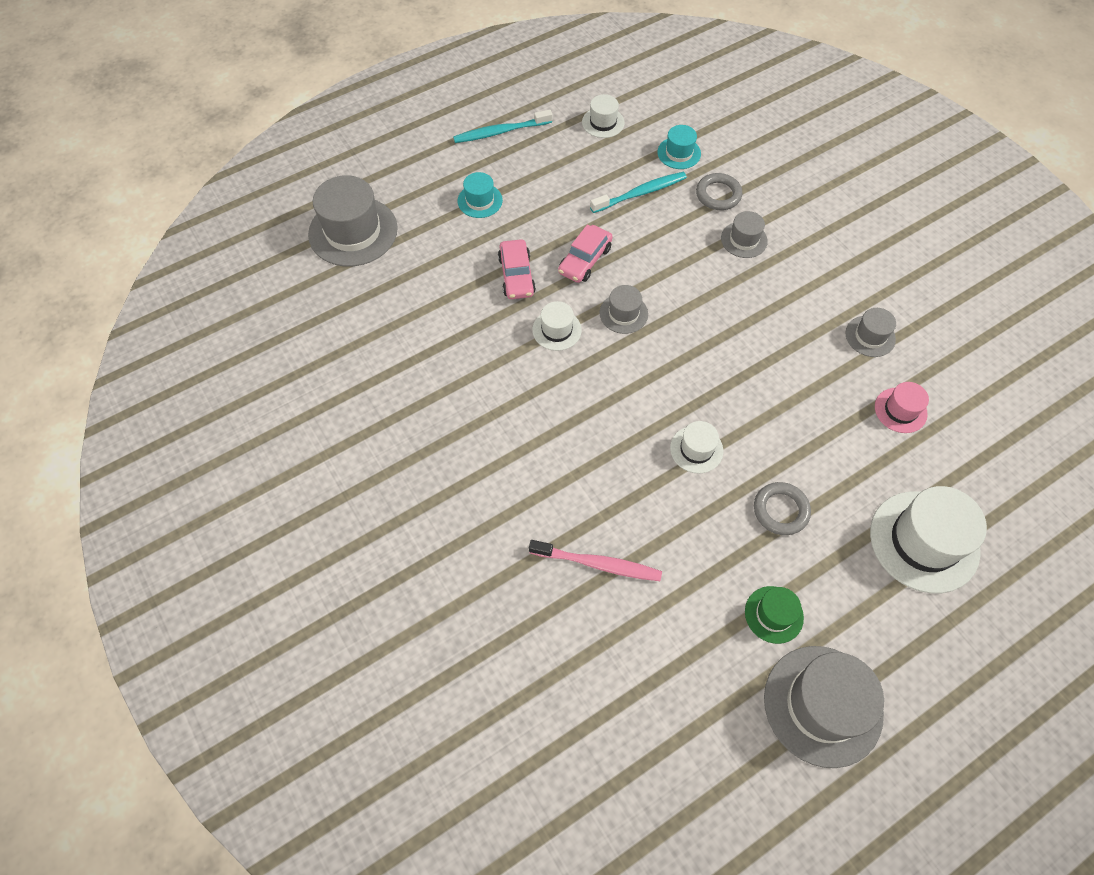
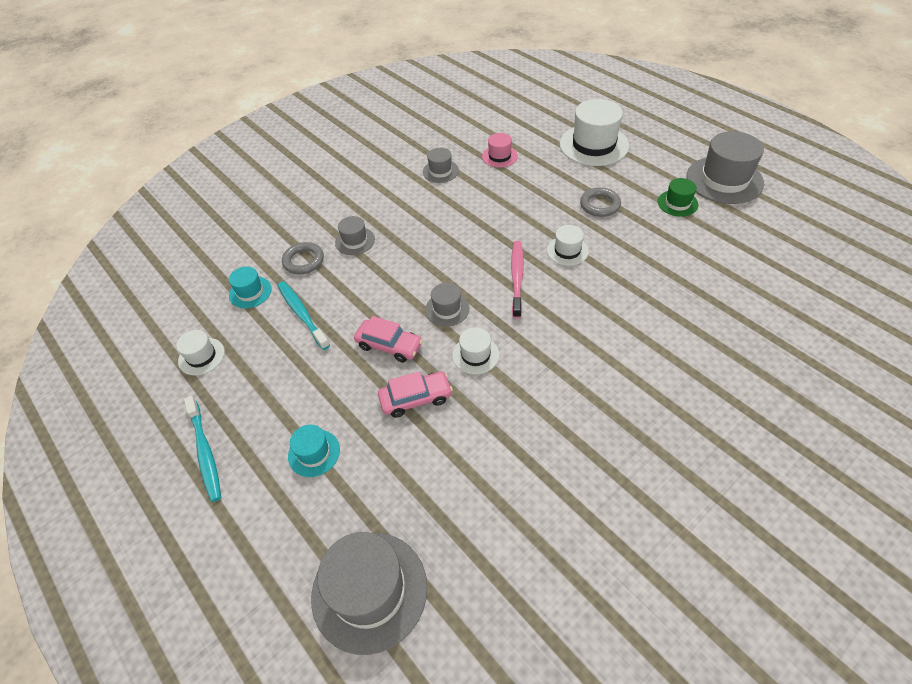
camera: 95 degrees left, 10 degrees down
pink toothbrush [529,540,662,581] -> pink toothbrush moved to [511,241,524,319]

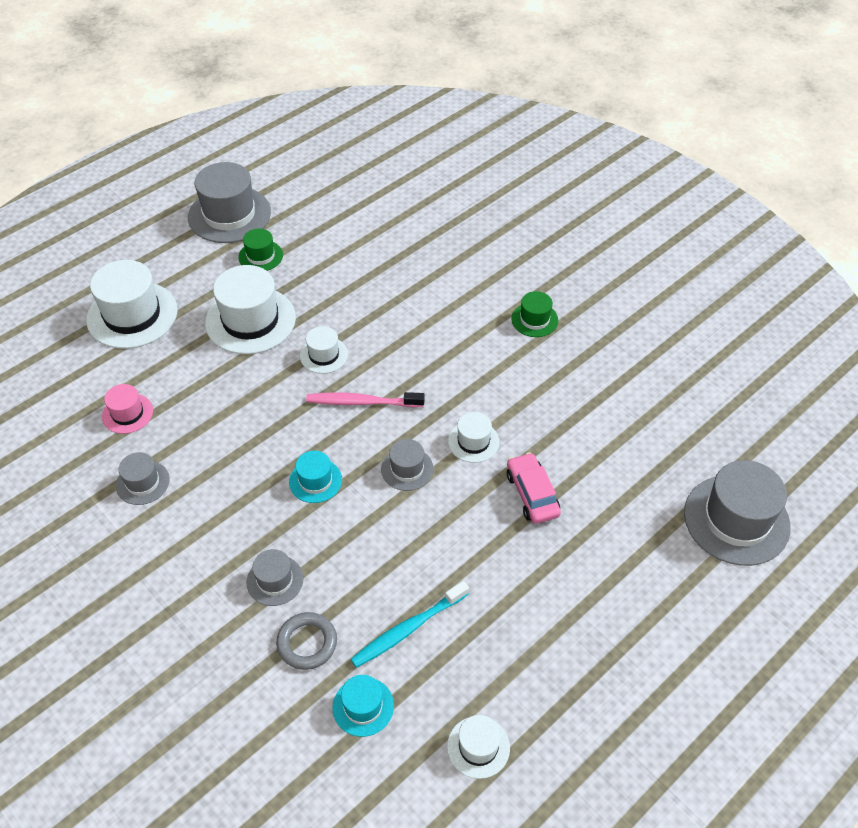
camera: 95 degrees left, 0 degrees up
turquoise toothbrush [184,396,221,502] -> none
turquoise hat [288,425,340,477] -> turquoise hat moved to [289,451,342,503]
pink car [354,316,423,363] -> none
grey ring [580,187,621,217] -> white hat [205,265,296,354]
none -> green hat [511,291,558,337]

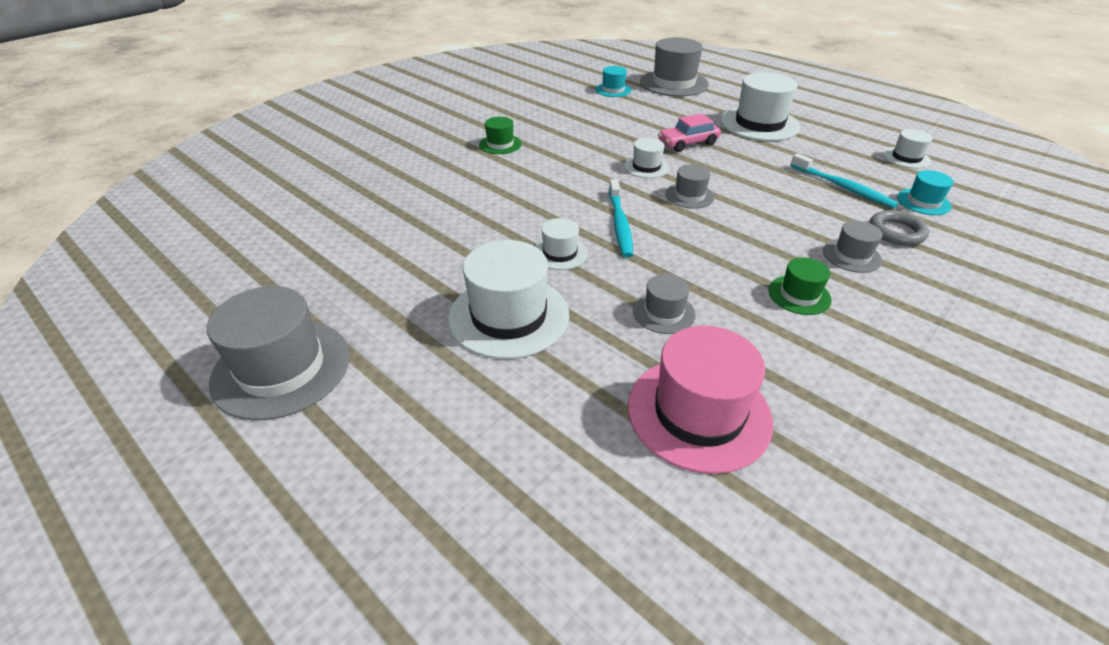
camera: 95 degrees left, 10 degrees down
white hat [86,260,178,349] -> white hat moved to [721,72,800,141]
pink hat [102,384,153,434] -> pink hat [628,325,773,474], size x1.92
grey hat [116,452,170,505] -> grey hat moved to [633,274,696,334]
green hat [238,229,283,271] -> green hat moved to [768,257,831,315]
turquoise hat [289,451,342,503] -> turquoise hat moved to [595,66,632,97]
pink toothbrush [306,392,425,407] -> turquoise toothbrush [609,179,633,258]

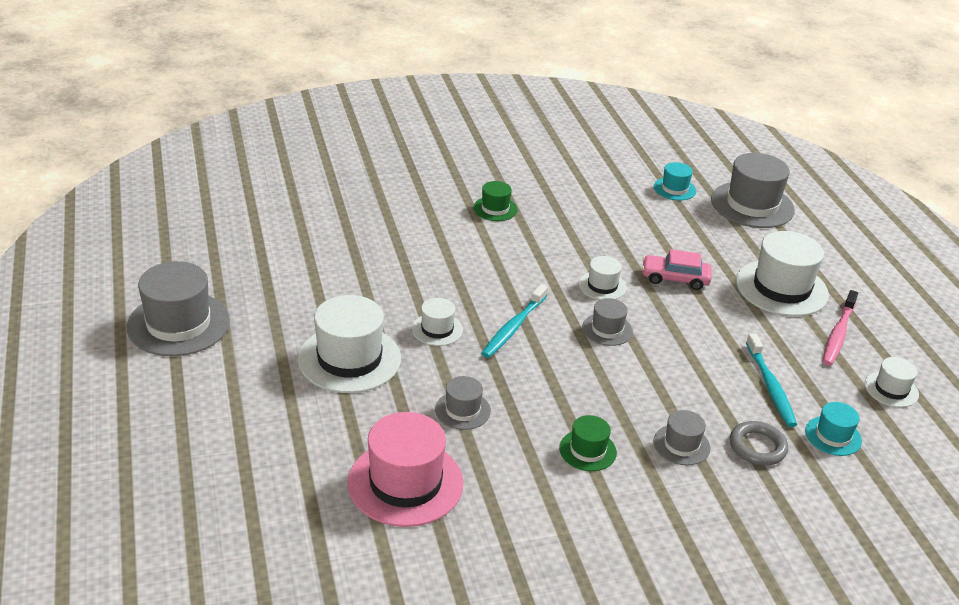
camera: 30 degrees right, 5 degrees down
none -> pink toothbrush [823,290,858,366]

